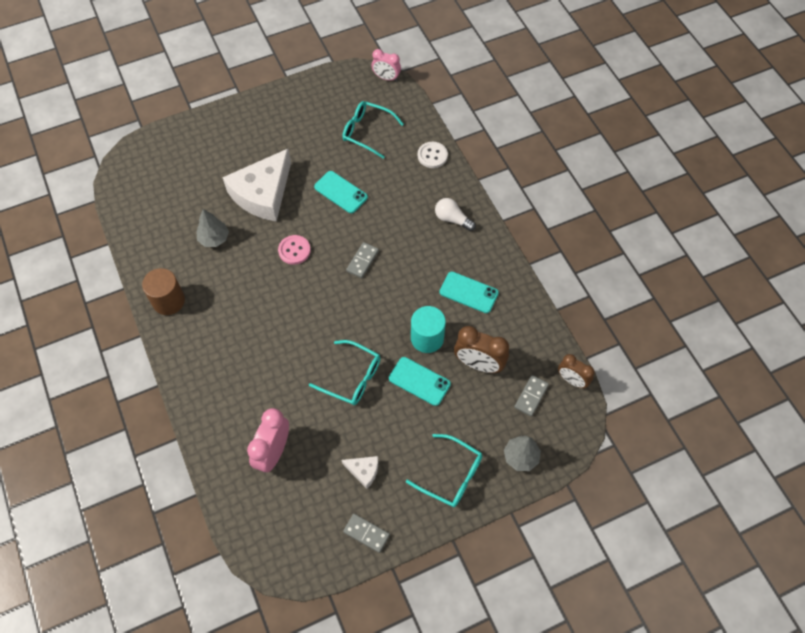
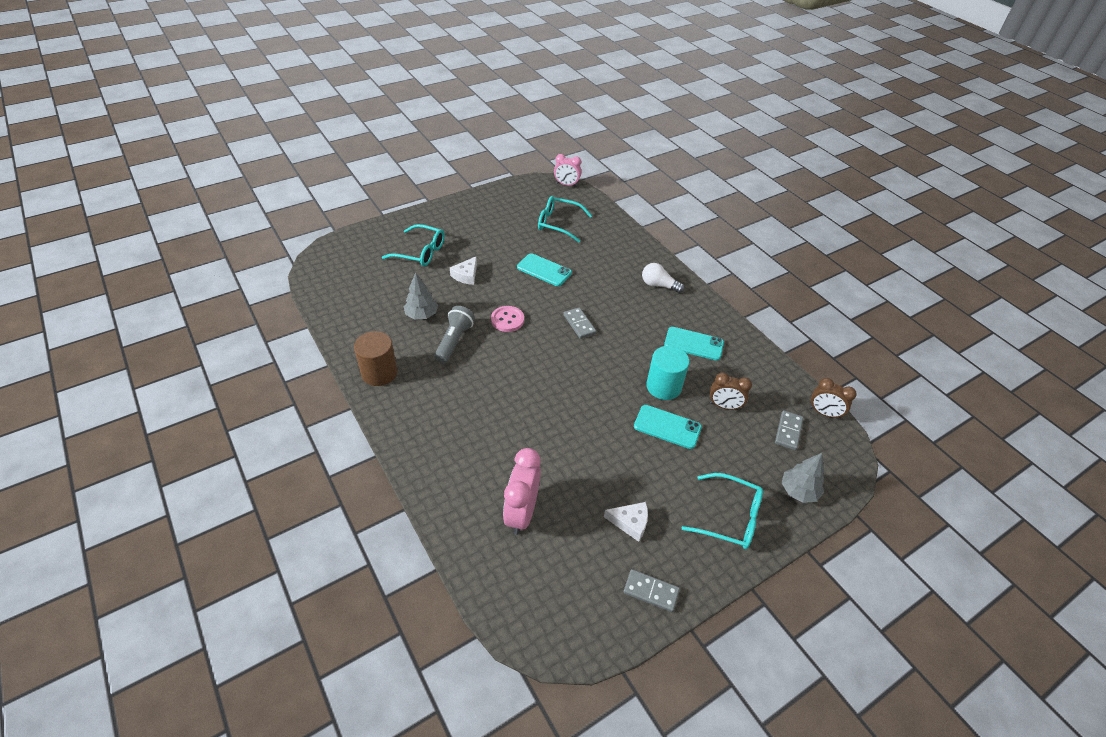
camera: 10 degrees left, 15 degrees down
white cheese [222,149,291,222] -> white cheese [450,257,477,285], size x0.43
turquoise glasses [309,340,381,405] -> turquoise glasses moved to [382,224,445,266]
grey domino [346,242,379,278] -> grey domino turned 45 degrees counterclockwise [563,307,596,339]
white button [418,142,448,168] -> none
brown clock [454,326,509,373] -> brown clock [710,373,752,410], size x0.65
none -> grey flashlight [434,306,475,364]

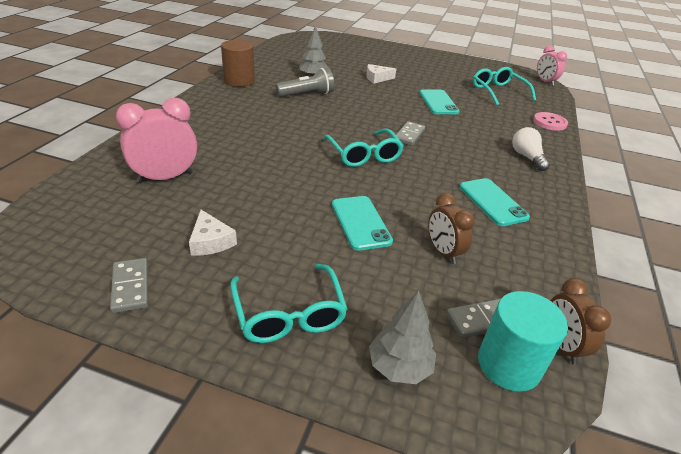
camera: 50 degrees right, 10 degrees down
turquoise glasses [382,224,445,266] -> turquoise glasses moved to [323,129,404,167]
pink button [491,306,524,332] -> pink button moved to [533,112,568,131]
turquoise cylinder [647,346,689,400] -> turquoise cylinder moved to [478,291,568,392]

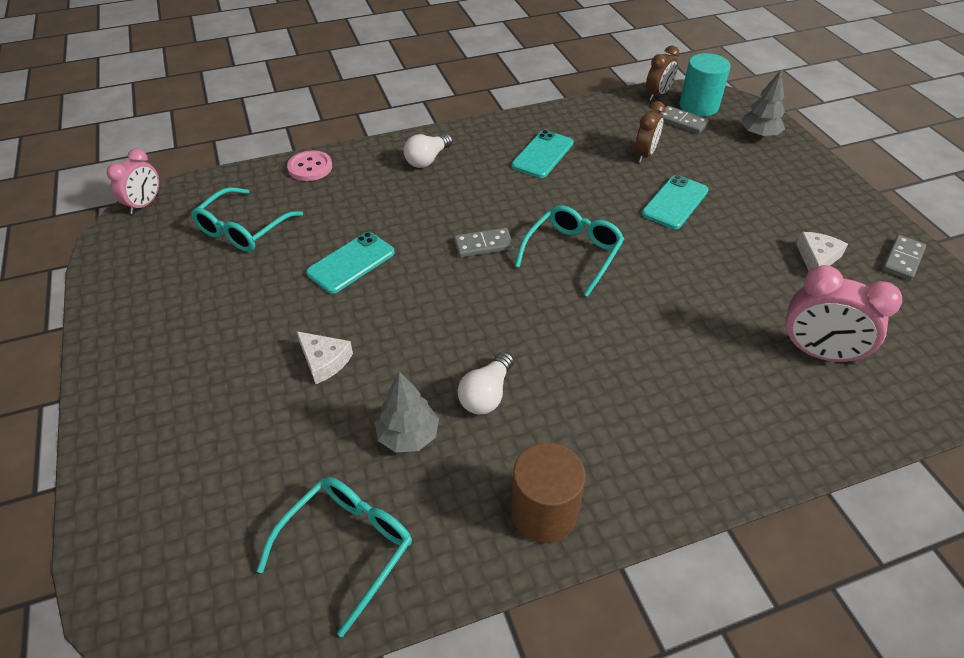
camera: 125 degrees left, 10 degrees up
turquoise glasses [230,264,348,343] -> turquoise glasses moved to [257,477,412,637]
grey flashlight [276,68,334,97] -> white light bulb [458,352,514,414]

